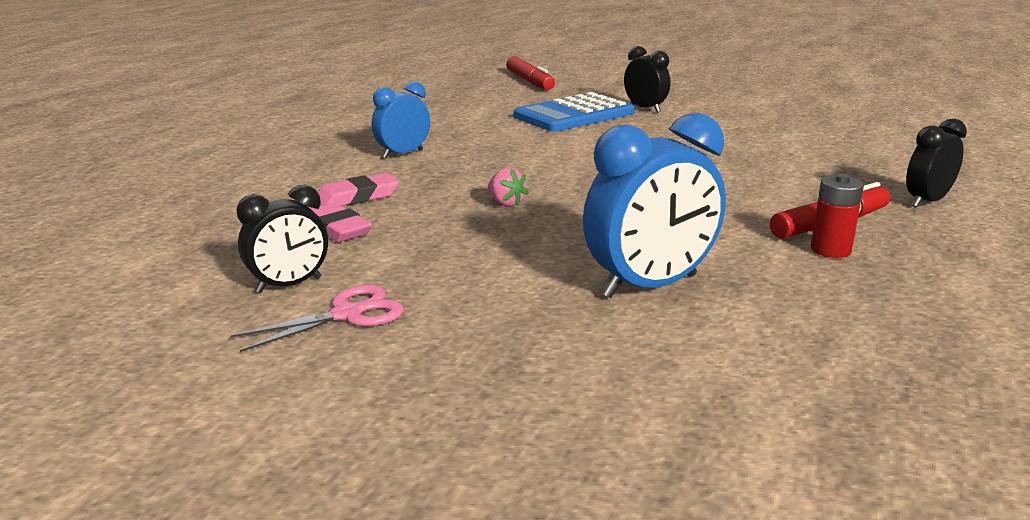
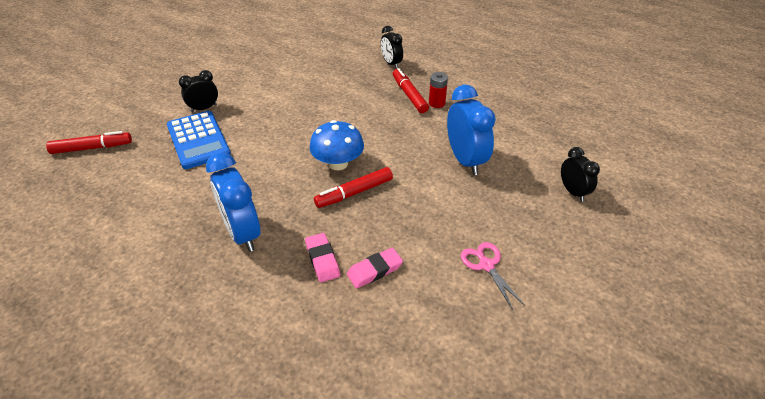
camera: 80 degrees left, 20 degrees up
black clock [236,185,328,293] -> black clock moved to [561,147,600,202]
blue clock [372,81,430,158] -> blue clock [206,152,261,252], size x1.69
pink strawberry [488,168,529,207] -> red marker [314,167,393,208]
none -> blue mushroom [309,120,364,170]

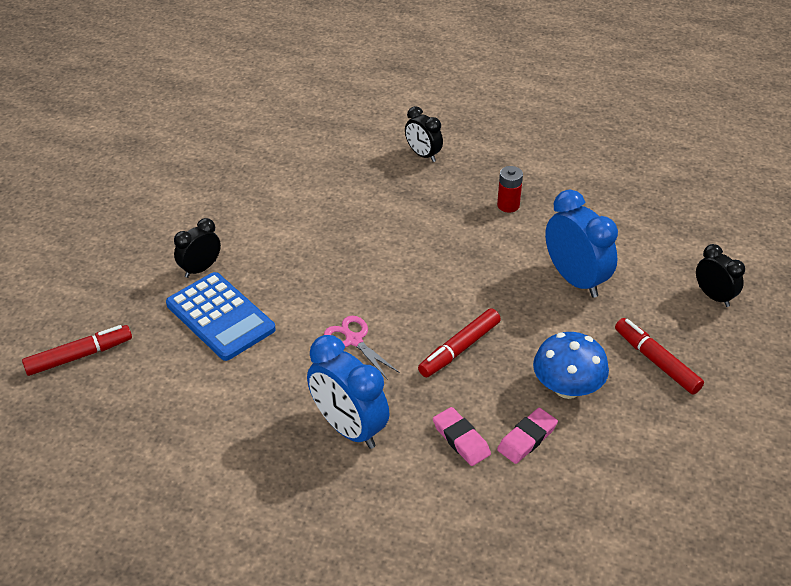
camera: 15 degrees left, 0 degrees up
blue mushroom [309,120,364,170] -> blue mushroom moved to [533,332,609,399]
red marker [393,68,429,113] -> red marker moved to [615,318,704,395]
pink scissors [461,242,525,310] -> pink scissors moved to [324,316,400,380]

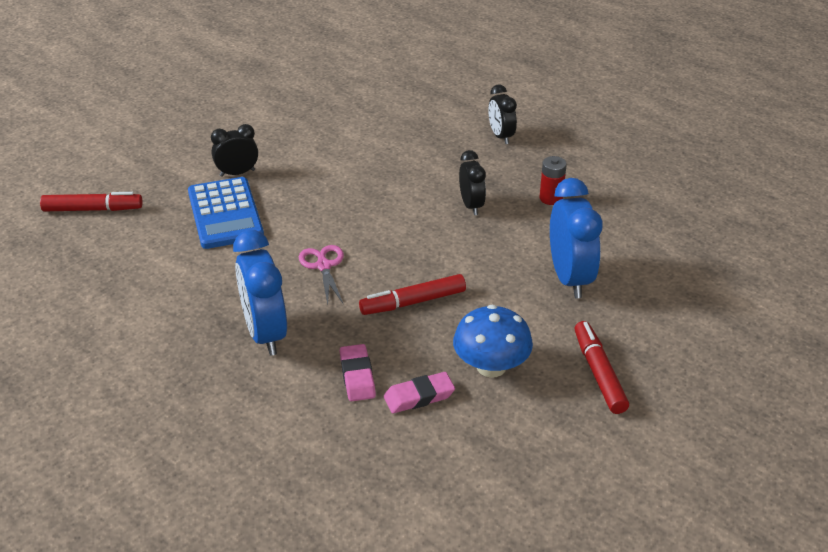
camera: 25 degrees right, 5 degrees down
black clock [696,244,745,307] -> black clock moved to [459,150,486,215]

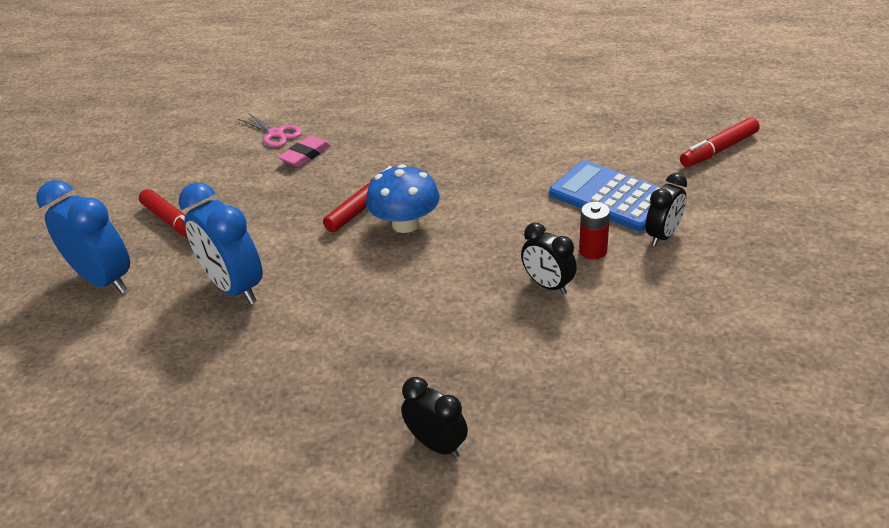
camera: 150 degrees right, 0 degrees up
blue clock [233,230,287,356] -> blue clock moved to [37,180,130,293]
pink scissors [299,245,344,305] -> pink scissors moved to [238,113,302,147]
pink eraser [340,344,376,401] -> none
blue mushroom [453,305,533,378] -> blue mushroom moved to [366,164,440,233]
black clock [459,150,486,215] -> black clock moved to [521,223,577,295]
red battery [539,156,567,205] -> red battery moved to [579,202,610,260]

